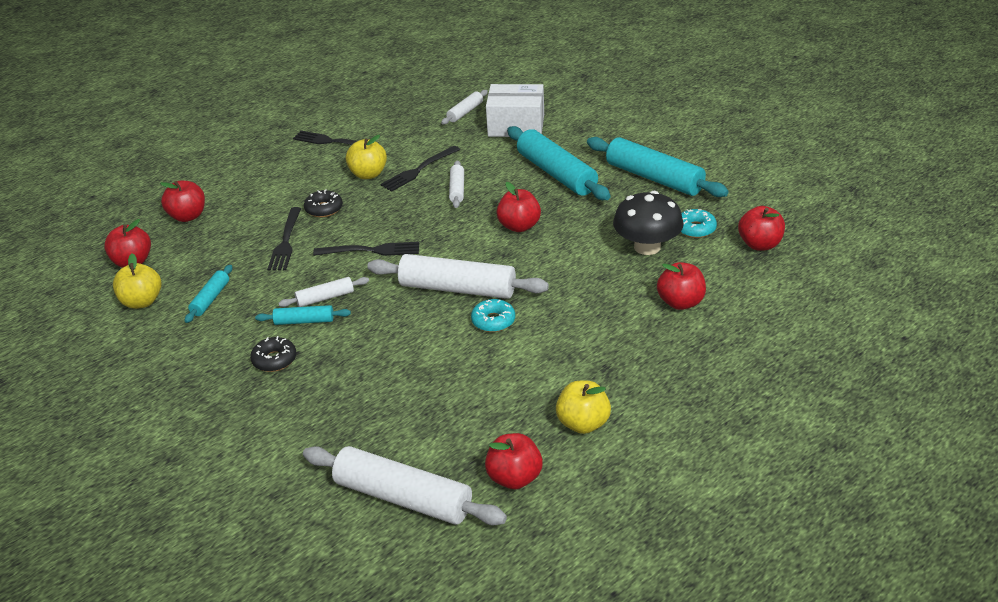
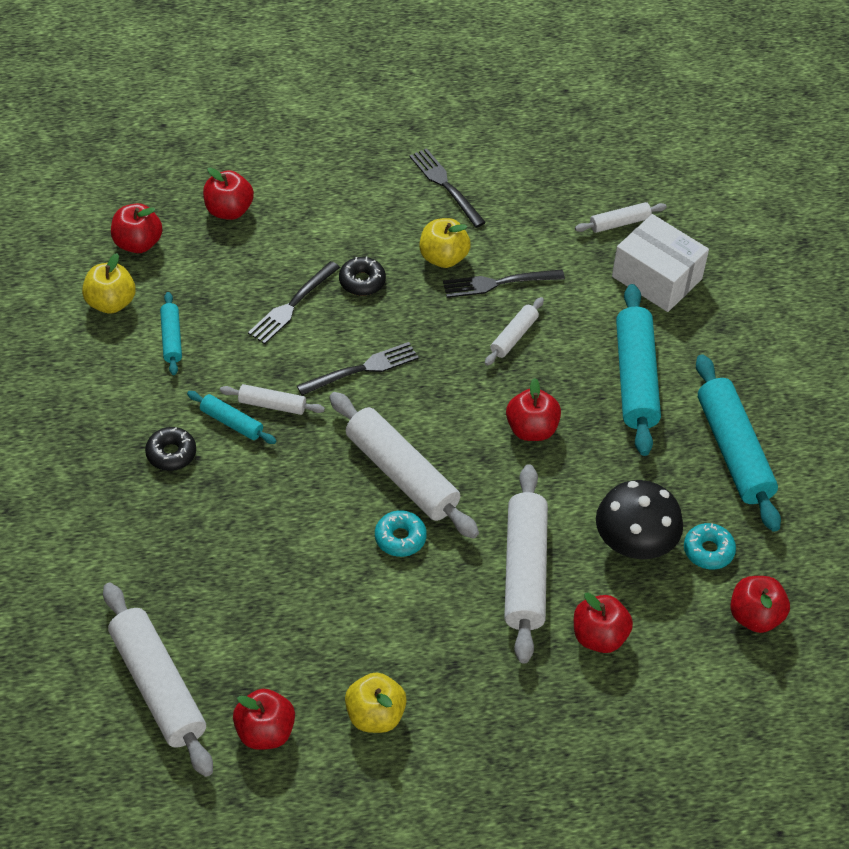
camera: 30 degrees right, 15 degrees up
turquoise rolling pin [185,265,232,323] -> turquoise rolling pin turned 60 degrees counterclockwise [160,292,182,375]
black fork [313,242,419,256] -> black fork turned 60 degrees counterclockwise [297,342,419,395]
none -> white rolling pin [504,464,548,664]

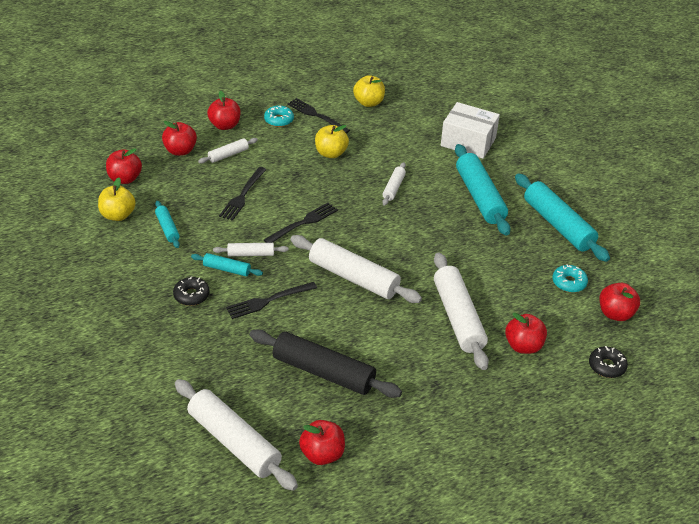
camera: 15 degrees left, 10 degrees down
black donut [339,257,386,296] -> black donut moved to [589,346,628,378]
yellow apple [345,672,407,733] -> yellow apple moved to [353,75,385,107]
turquoise donut [375,510,427,557] -> turquoise donut moved to [264,106,294,127]
black fork [443,270,565,298] -> black fork moved to [226,282,317,319]
red apple [506,378,561,441] -> red apple moved to [207,90,241,130]
white rolling pin [575,202,667,233] -> white rolling pin moved to [198,138,258,164]
black mushroom [596,480,683,559] -> none
none -> black rolling pin [249,329,402,398]

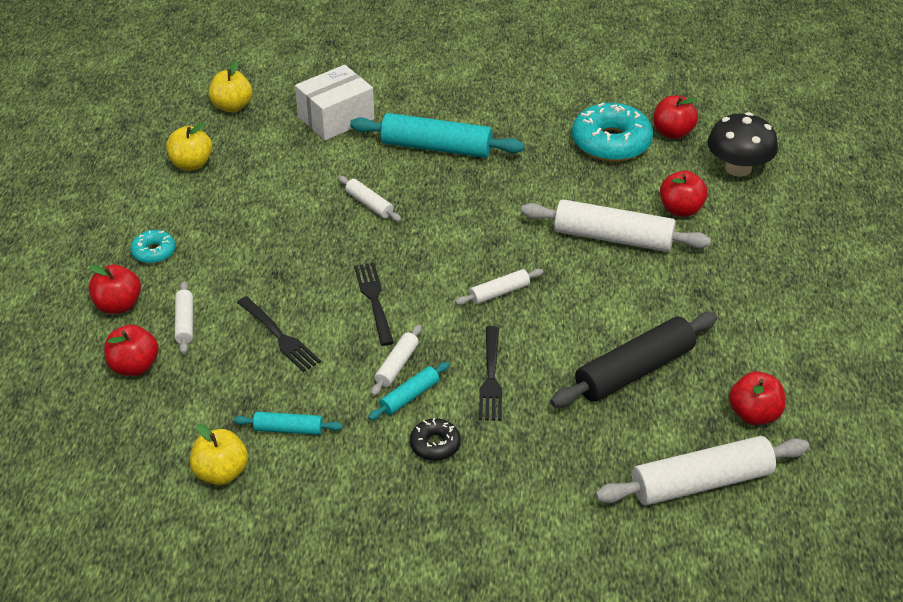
camera: 60 degrees left, 0 degrees up
red apple [106,149,142,184] -> none
black fork [287,98,350,134] -> none
white rolling pin [290,235,422,303] -> white rolling pin [455,269,543,305], size x0.50
yellow apple [315,125,349,158] -> yellow apple moved to [209,61,252,112]
turquoise rolling pin [515,173,610,262] -> none
turquoise donut [552,264,588,292] -> turquoise donut [572,103,653,162], size x1.99
black donut [589,346,628,378] -> black mushroom [707,112,778,177]

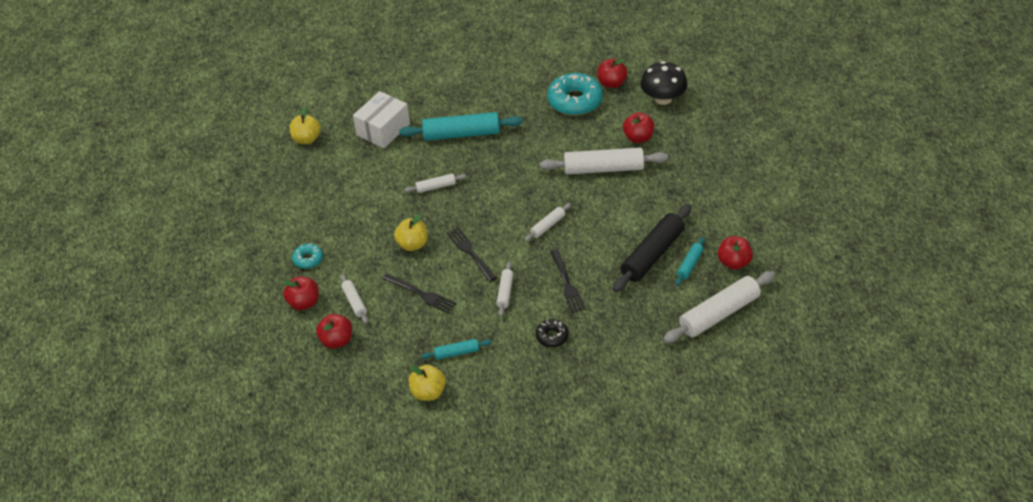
camera: 15 degrees left, 5 degrees up
yellow apple [166,123,212,170] -> yellow apple moved to [394,215,428,251]
white rolling pin [338,176,401,222] -> white rolling pin turned 45 degrees counterclockwise [404,173,467,193]
turquoise rolling pin [368,362,450,420] -> turquoise rolling pin moved to [676,237,705,286]

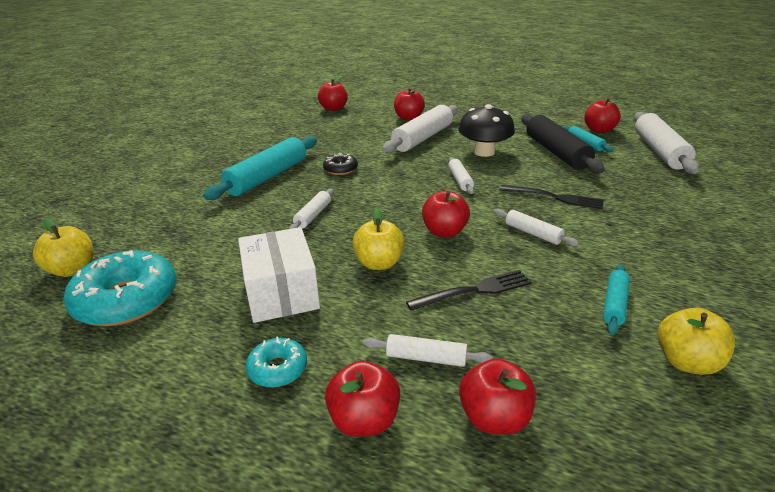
camera: 55 degrees left, 15 degrees down
white box [353,91,410,148] -> white box moved to [238,227,320,323]
black fork [447,227,496,282] -> red apple [422,191,470,237]
black donut [536,319,569,347] -> black donut moved to [323,153,358,175]
turquoise donut [547,73,603,116] -> turquoise donut moved to [64,250,176,326]
black mushroom [640,61,688,105] -> black mushroom moved to [458,104,515,157]

